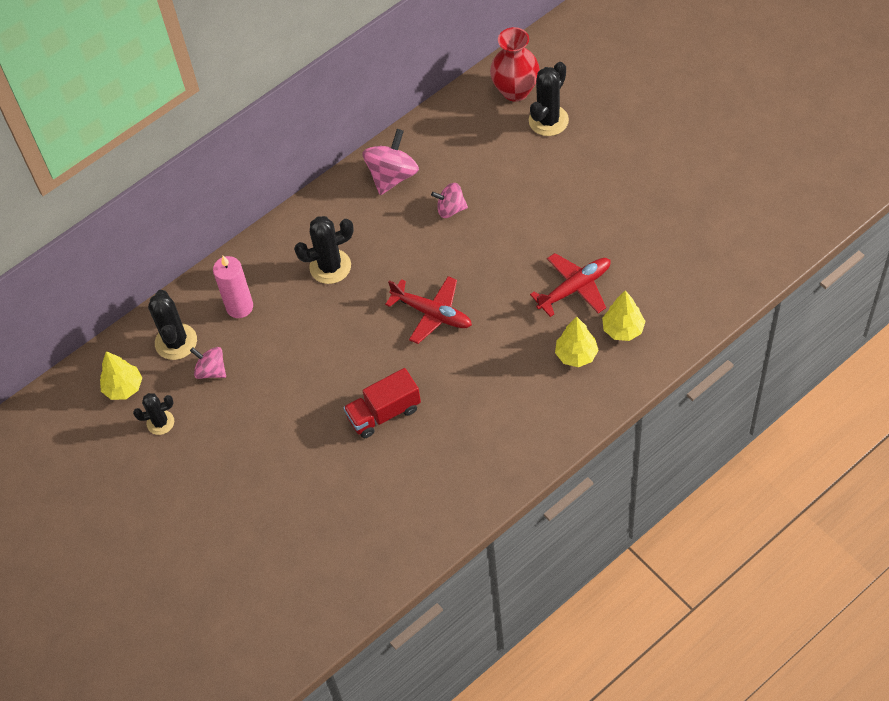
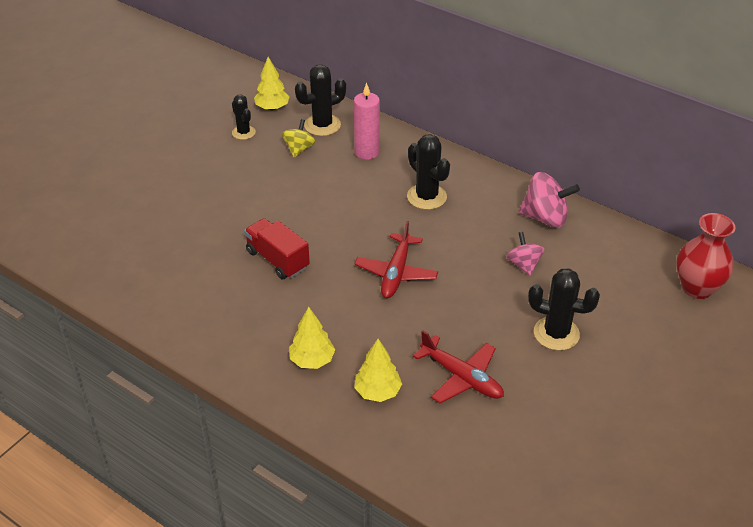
camera: 70 degrees right, 15 degrees down
pink spinning top [190,347,226,379] -> yellow spinning top [282,119,315,158]
black cactus [529,62,569,136] -> black cactus moved to [528,268,600,351]
yellow tree [602,290,645,341] -> yellow tree moved to [289,307,335,369]

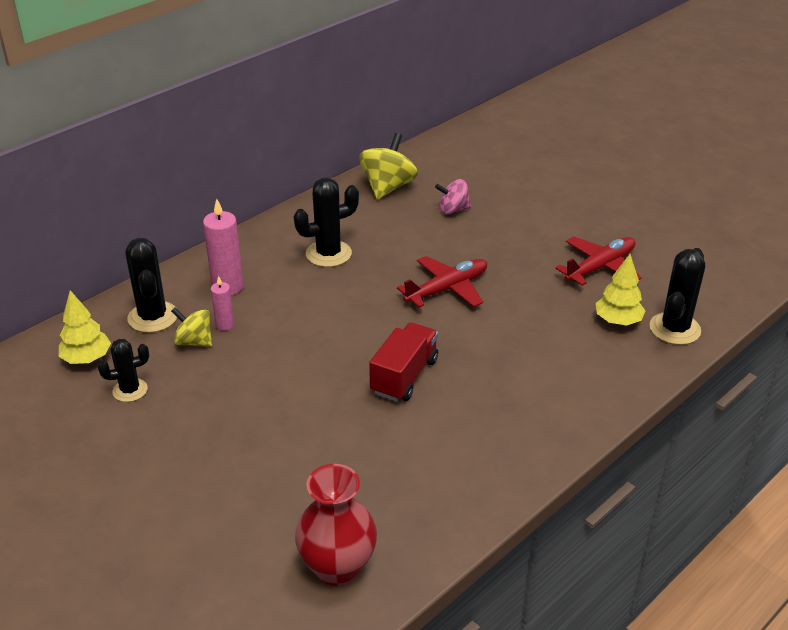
camera: 80 degrees left, 5 degrees down
red truck [244,218,310,279] -> red truck turned 150 degrees clockwise [369,322,438,402]
yellow tree [289,307,335,369] -> none
red plane [355,221,438,298] -> red plane turned 60 degrees counterclockwise [397,256,487,308]
pink spinning top [519,172,580,228] -> yellow spinning top [359,133,418,200]
black cactus [528,268,600,351] -> black cactus moved to [650,248,705,345]
red vase [676,213,736,299] -> red vase moved to [295,464,377,586]
none -> pink candle [211,276,234,331]

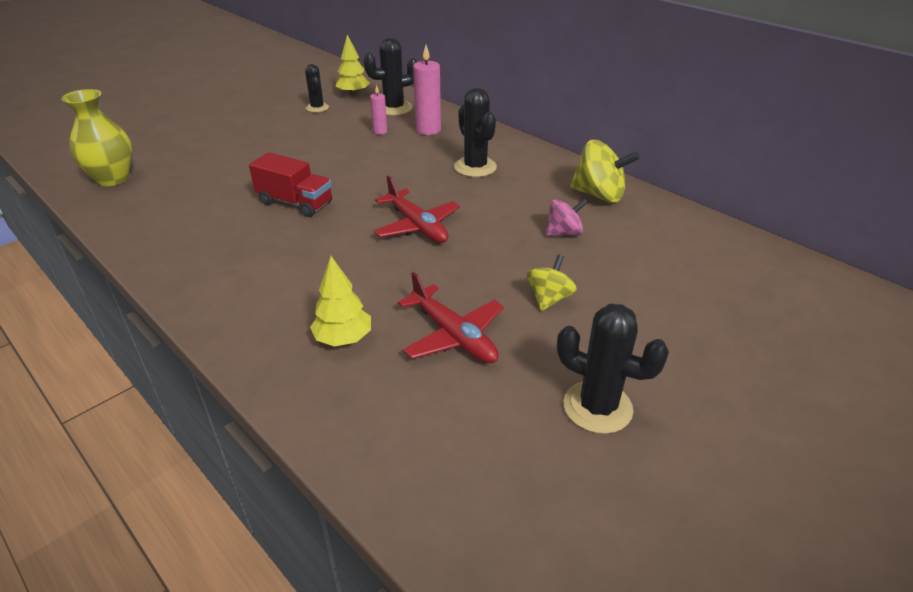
camera: 90 degrees right, 0 degrees up
yellow spinning top [171,308,212,347] -> yellow spinning top moved to [527,254,577,311]
red vase [295,464,377,586] -> yellow vase [61,89,132,186]
pink spinning top [435,179,471,214] -> pink spinning top turned 75 degrees clockwise [546,198,588,236]
black cactus [650,248,705,345] -> black cactus moved to [557,304,669,434]

